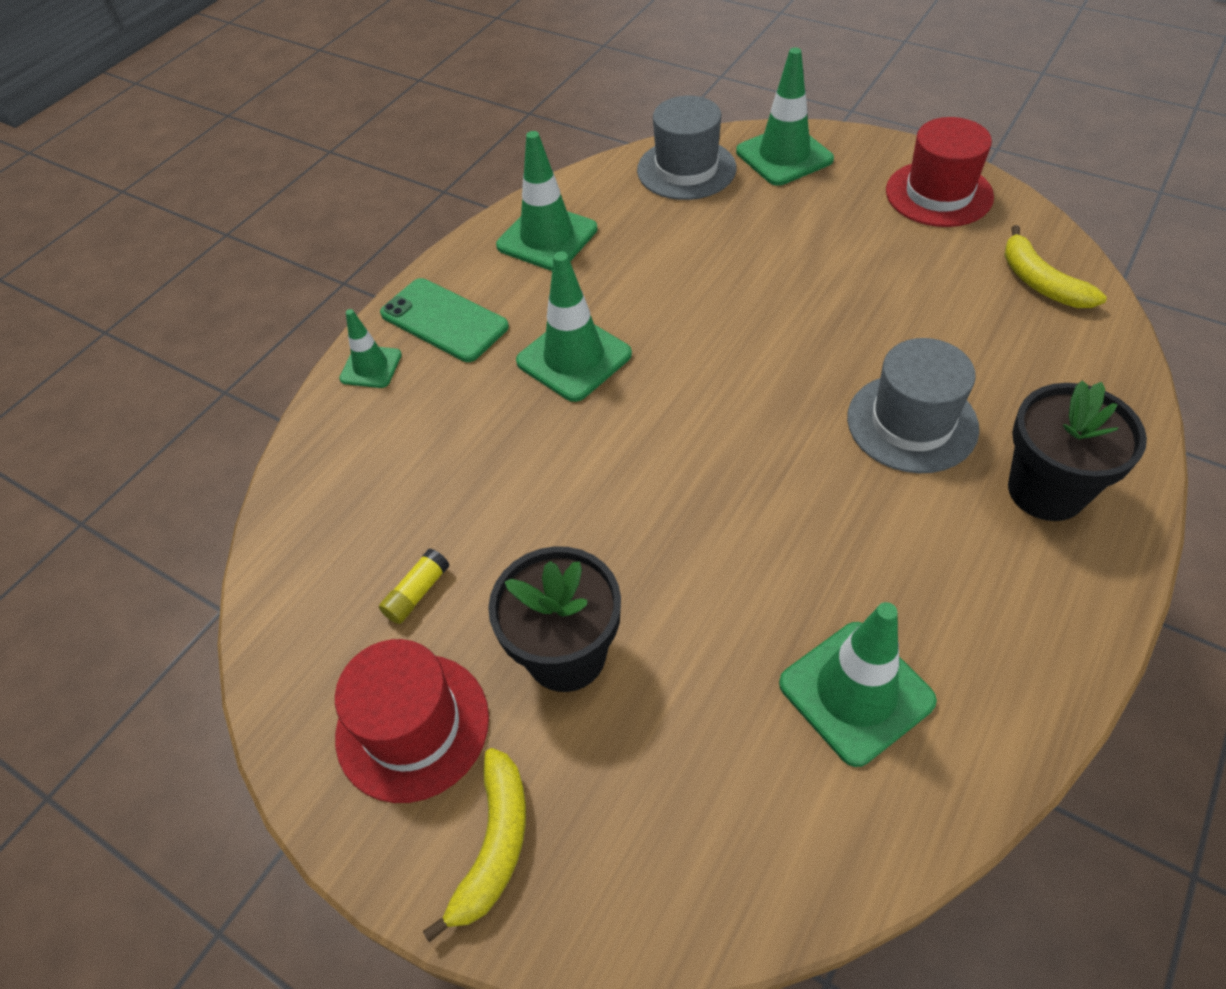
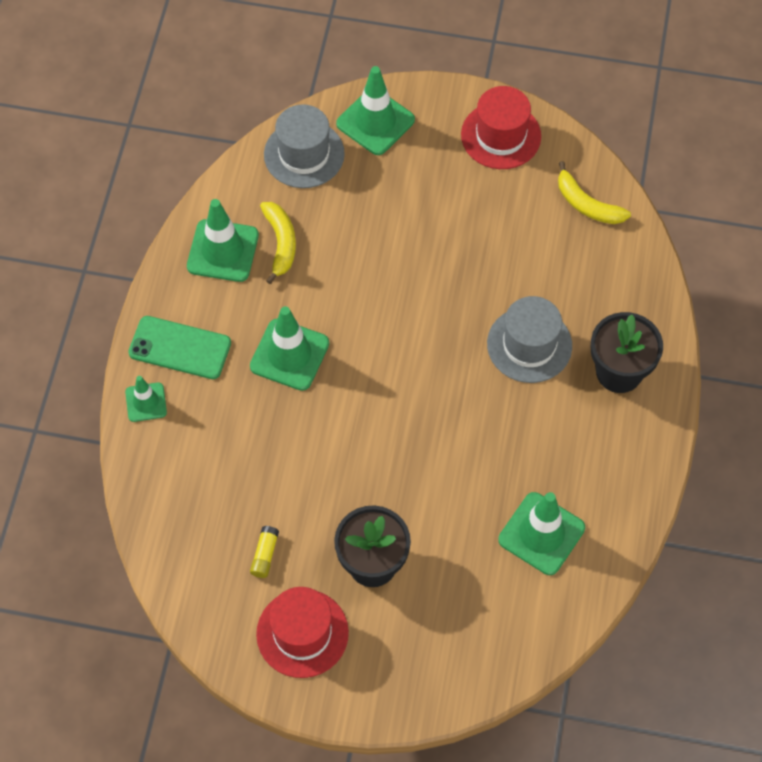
camera: 25 degrees left, 10 degrees up
yellow banana [423,748,526,942] -> yellow banana moved to [260,202,296,284]

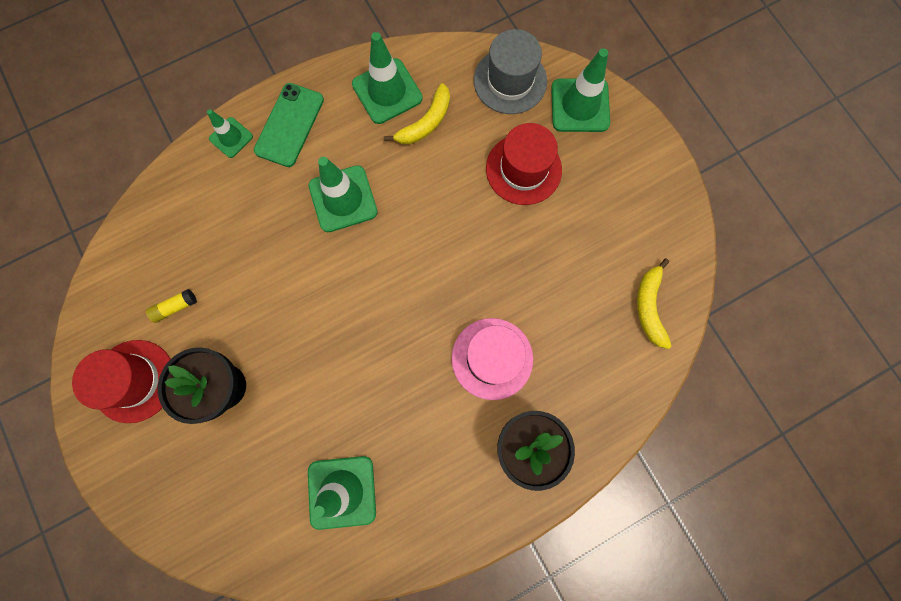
camera: 50 degrees right, 15 degrees up
green phone [128,316,231,379] -> green phone turned 45 degrees clockwise [254,83,324,167]
red hat [461,86,541,169] -> red hat moved to [486,123,562,205]
grey hat [487,296,572,383] -> pink hat [452,318,533,400]

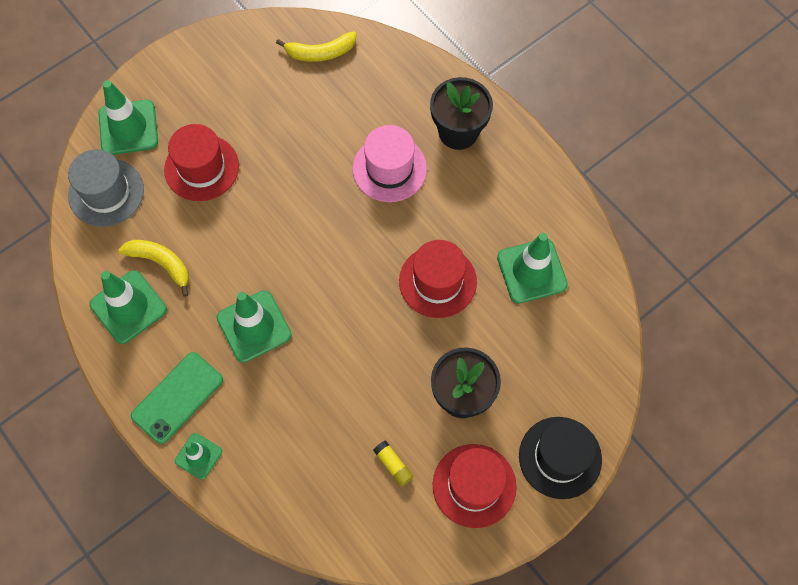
camera: 100 degrees left, 10 degrees down
green phone [254,83,324,167] -> green phone turned 60 degrees counterclockwise [131,352,223,444]
none -> red hat [399,240,477,318]
none -> black hat [519,417,602,499]

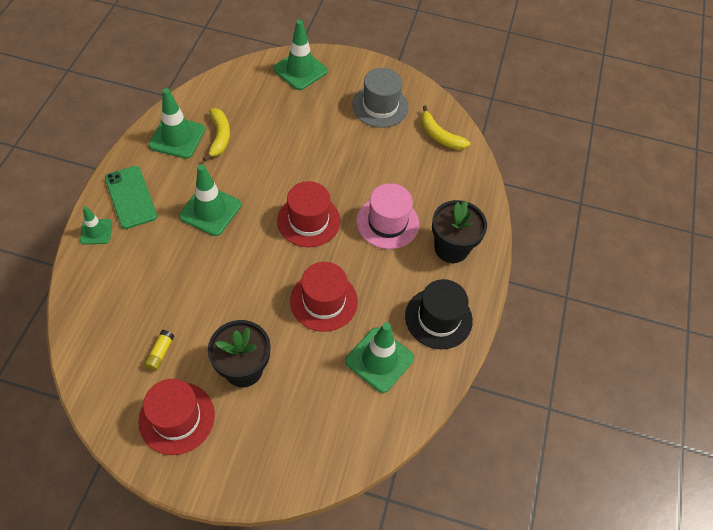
camera: 50 degrees right, 10 degrees down
grey hat [68,149,144,227] -> grey hat moved to [352,68,409,128]
green phone [131,352,223,444] -> green phone turned 60 degrees clockwise [105,166,157,229]
red hat [164,124,239,201] -> red hat moved to [277,181,341,247]
black hat [519,417,602,499] -> black hat moved to [405,279,473,349]

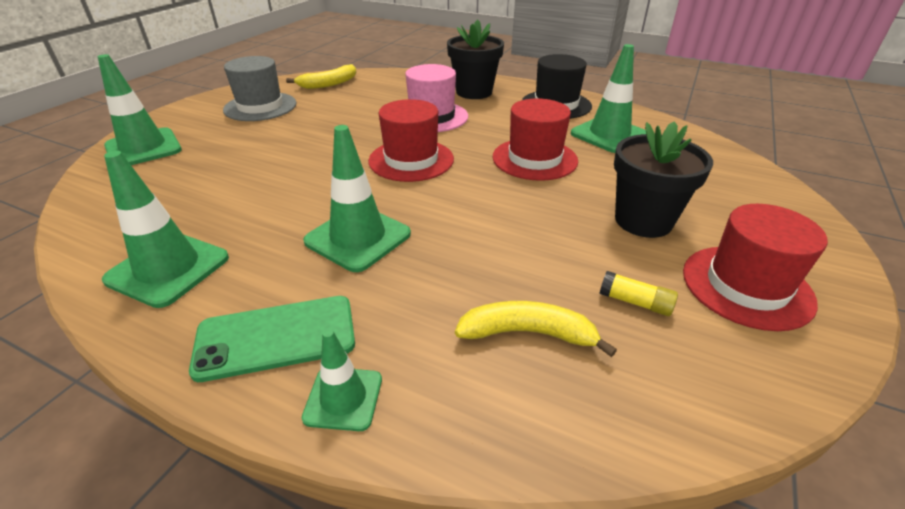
camera: 75 degrees left, 20 degrees down
yellow banana [203,108,230,161] -> yellow banana moved to [455,301,617,357]

